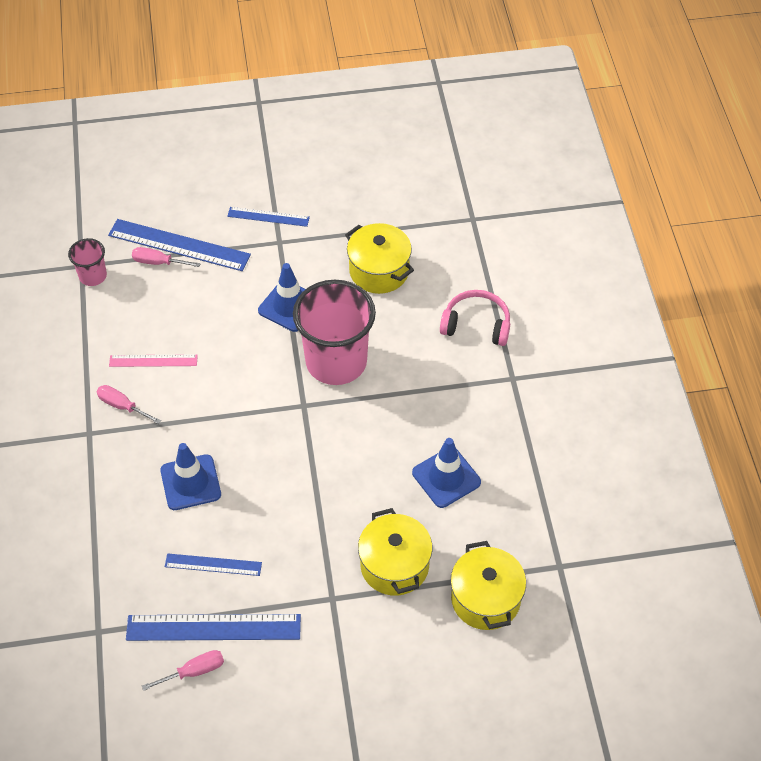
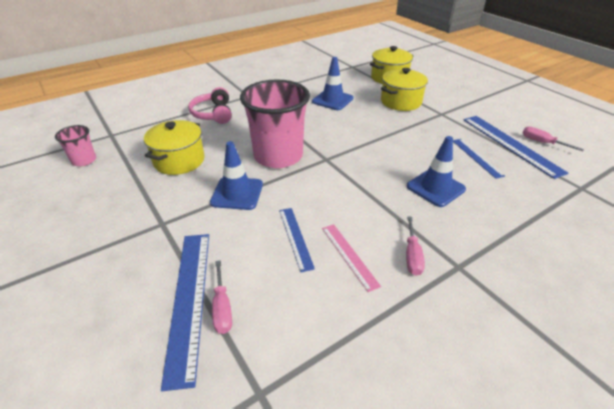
camera: 115 degrees left, 15 degrees down
pink cup [68,238,107,286] -> pink cup moved to [55,125,96,166]
blue ruler [227,207,310,227] -> blue ruler moved to [279,208,315,272]

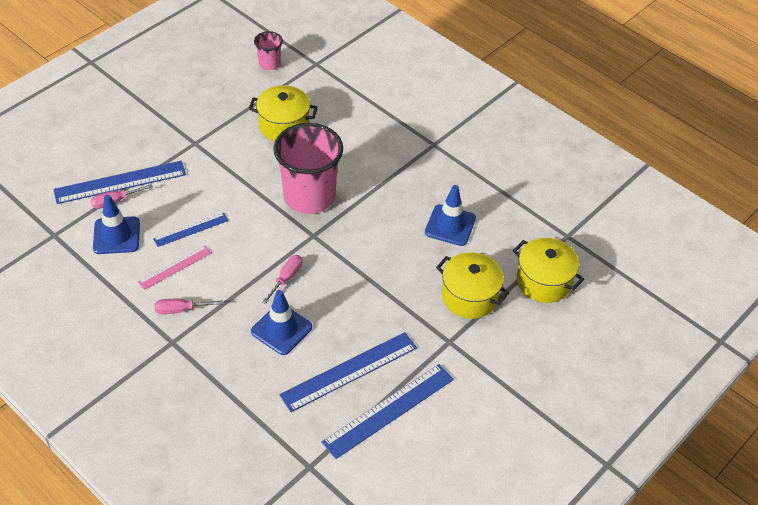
camera: 75 degrees right, 10 degrees up
pink headphones [188,87,232,124] -> none
blue traffic cone [210,141,263,210] -> blue traffic cone moved to [93,195,140,254]
blue ruler [453,139,505,179] -> blue ruler [280,332,417,412], size x1.75
pink screwdriver [523,127,584,151] -> pink screwdriver moved to [262,255,302,304]

